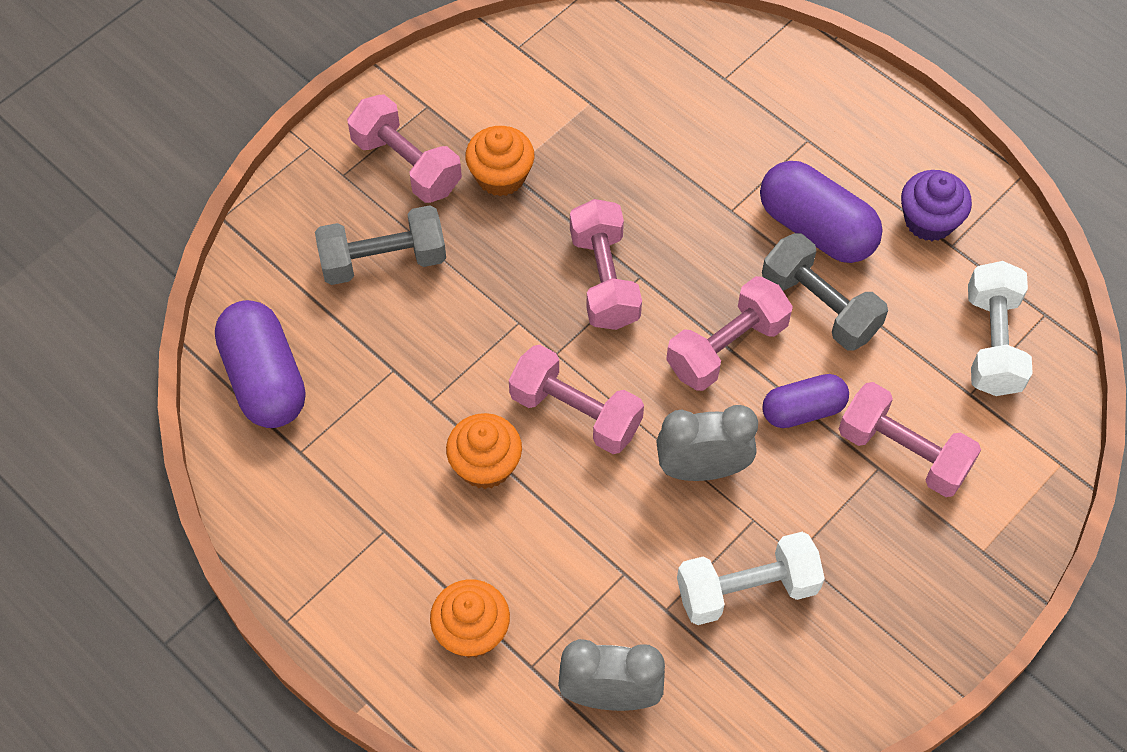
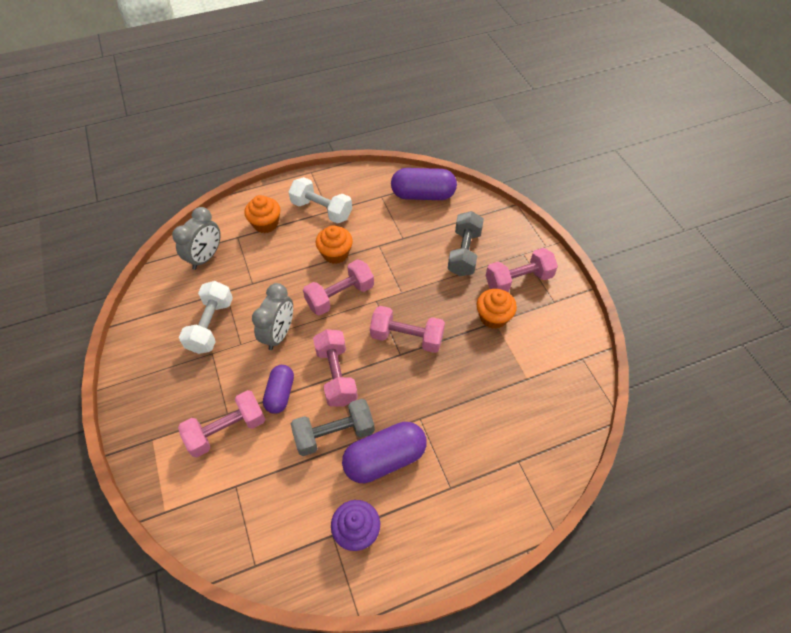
camera: 115 degrees right, 5 degrees down
white dumbbell [968,261,1033,396] -> white dumbbell moved to [288,177,352,224]

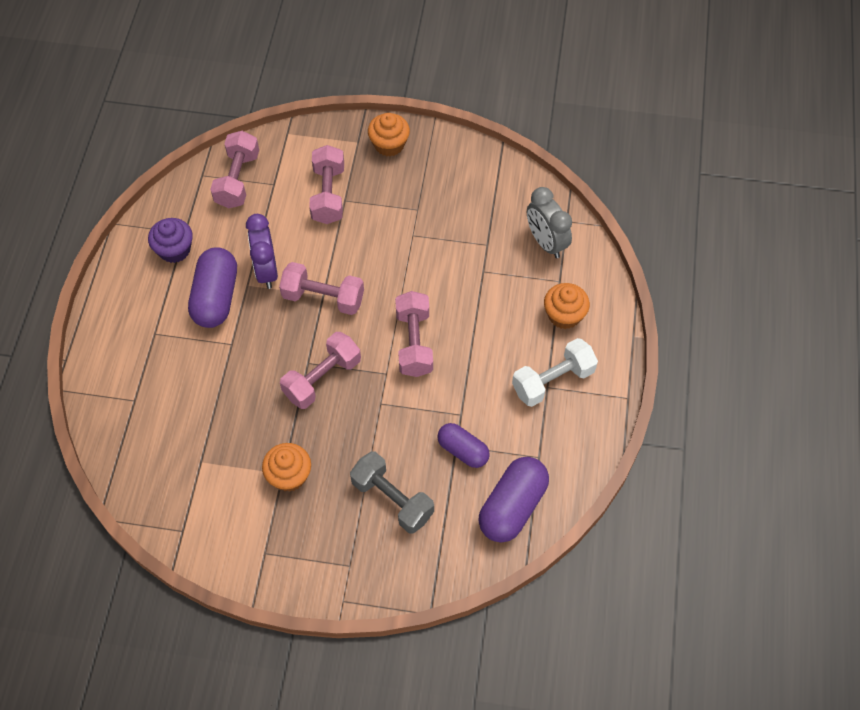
camera: 120 degrees right, 5 degrees up
white dumbbell [179,281,233,354] -> none
grey clock [252,283,293,350] -> none
purple capsule [263,365,294,414] -> purple capsule moved to [437,423,490,468]
grey dumbbell [291,399,375,456] -> purple clock [246,214,278,289]
orange cupcake [316,225,353,264] -> orange cupcake moved to [368,113,410,157]
pink dumbbell [486,248,558,292] -> pink dumbbell moved to [210,131,259,208]

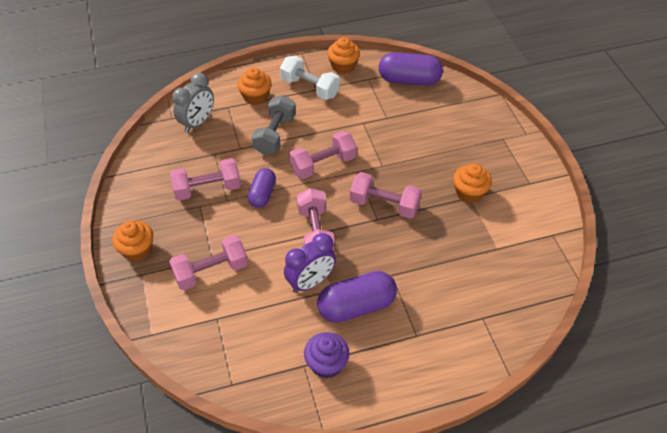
camera: 115 degrees left, 10 degrees down
pink dumbbell [210,131,259,208] -> pink dumbbell moved to [170,158,241,201]
grey dumbbell [350,452,434,533] -> grey dumbbell moved to [252,95,296,155]
purple capsule [437,423,490,468] -> purple capsule moved to [248,168,276,208]
none -> orange cupcake [327,37,360,74]

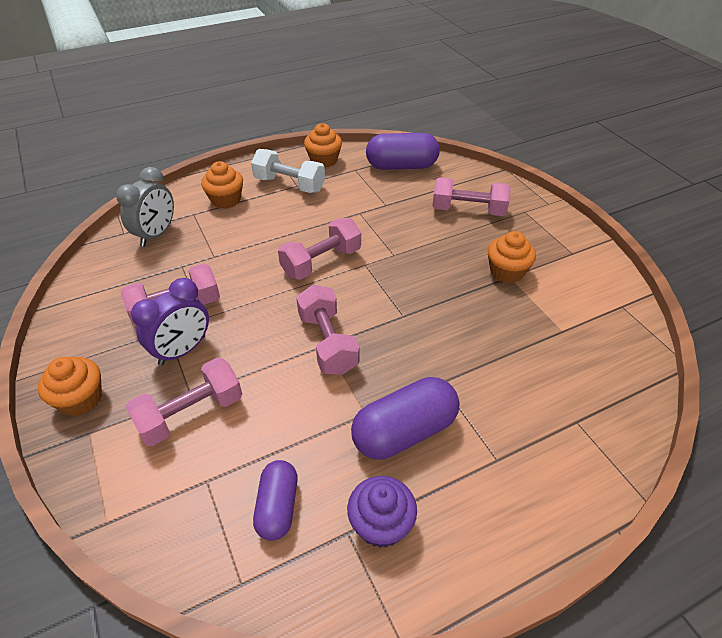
camera: 10 degrees left, 5 degrees down
purple capsule [248,168,276,208] -> purple capsule moved to [253,460,298,541]
grey dumbbell [252,95,296,155] -> none
purple clock [284,233,336,293] -> purple clock moved to [131,278,209,365]
pink dumbbell [350,172,422,219] -> pink dumbbell moved to [433,177,511,216]

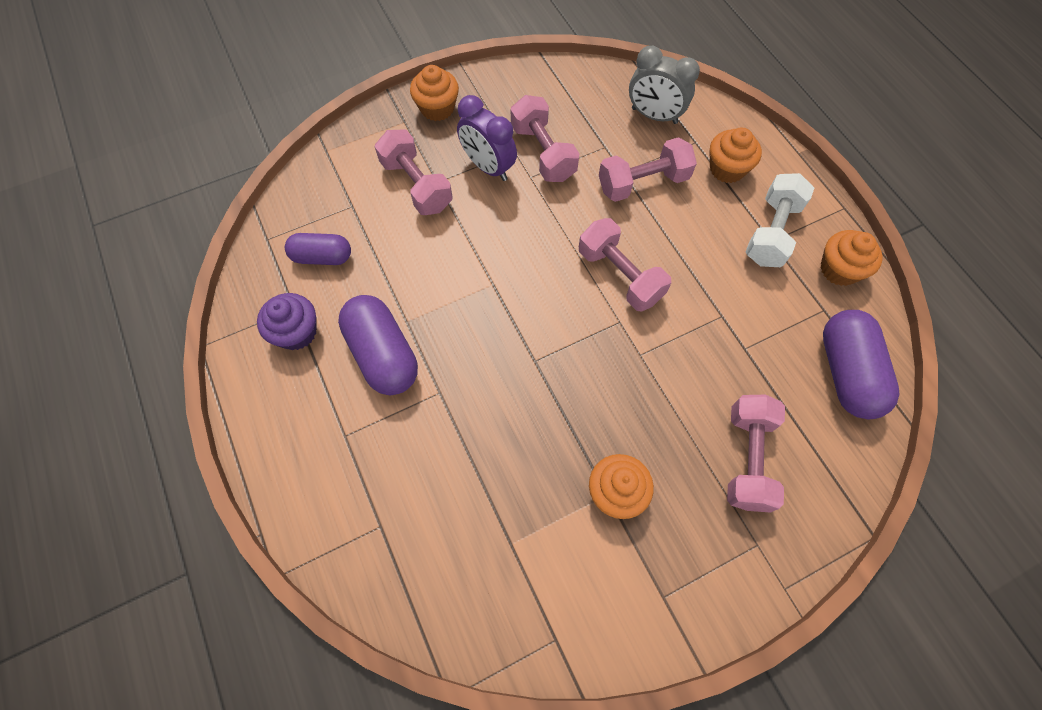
camera: 90 degrees right, 20 degrees up
pink dumbbell [296,285,359,375] -> pink dumbbell moved to [599,137,697,202]

